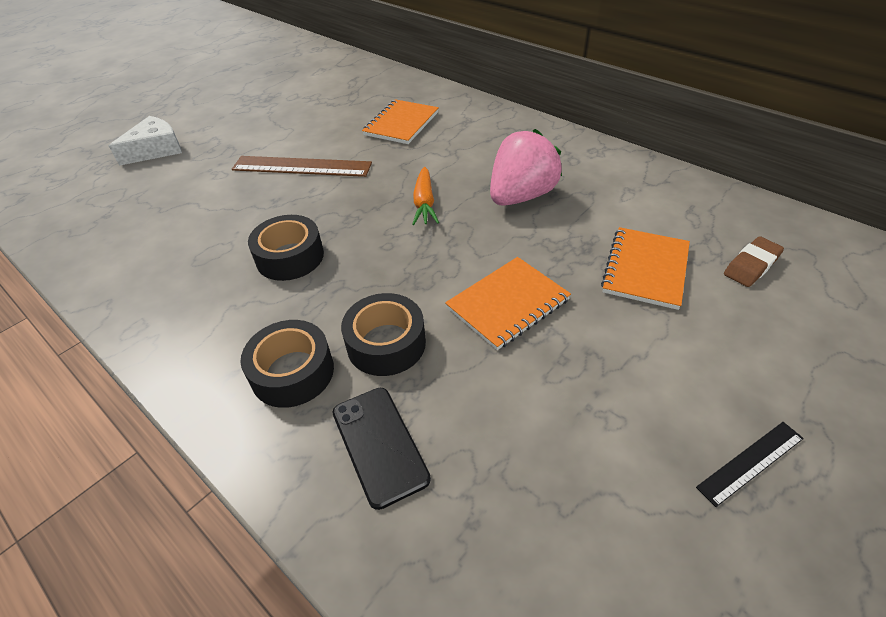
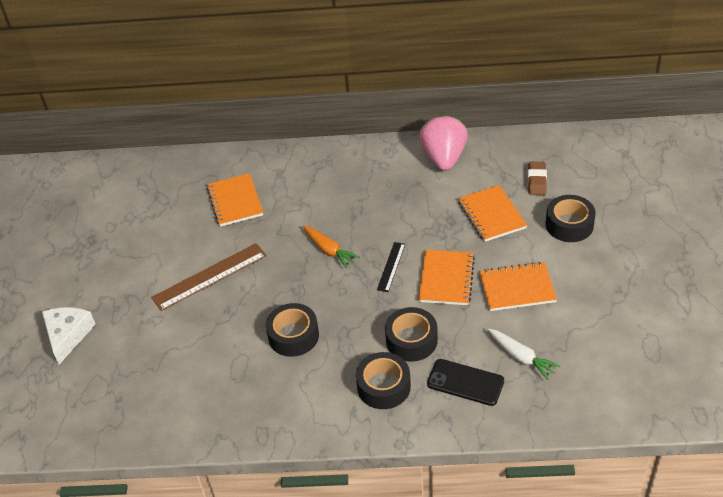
camera: 40 degrees left, 0 degrees up
pink strawberry [490,129,562,206] -> pink strawberry moved to [419,114,468,171]
black ruler [696,422,804,507] -> black ruler moved to [377,242,405,292]
none -> orange notebook [479,262,557,311]
none -> white carrot [488,329,561,380]
none -> black tape [546,195,596,242]

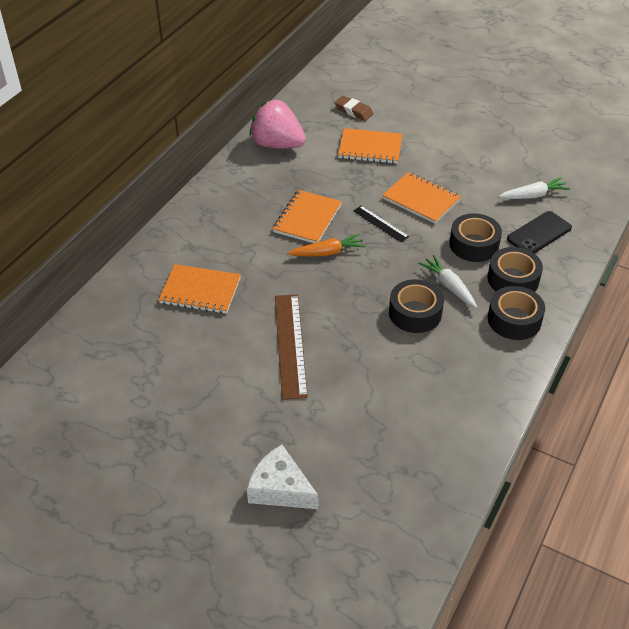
camera: 65 degrees left, 0 degrees up
orange notebook [479,262,557,311] -> orange notebook moved to [273,190,342,243]
black tape [546,195,596,242] -> black tape moved to [488,286,545,340]
none -> white carrot [418,255,477,308]

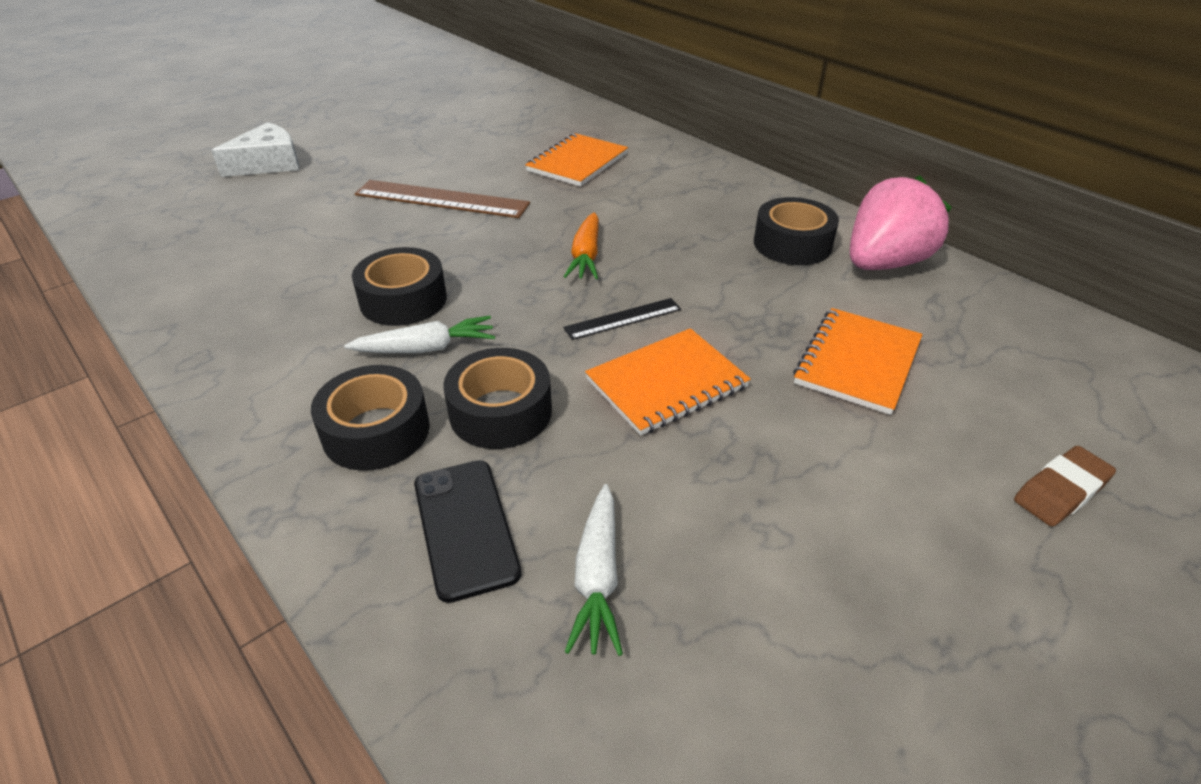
camera: 110 degrees right, 5 degrees down
orange notebook [273,190,342,243] -> none
brown eraser [335,96,374,121] -> brown eraser moved to [1014,446,1116,527]
black tape [488,286,545,340] -> black tape moved to [754,197,839,265]

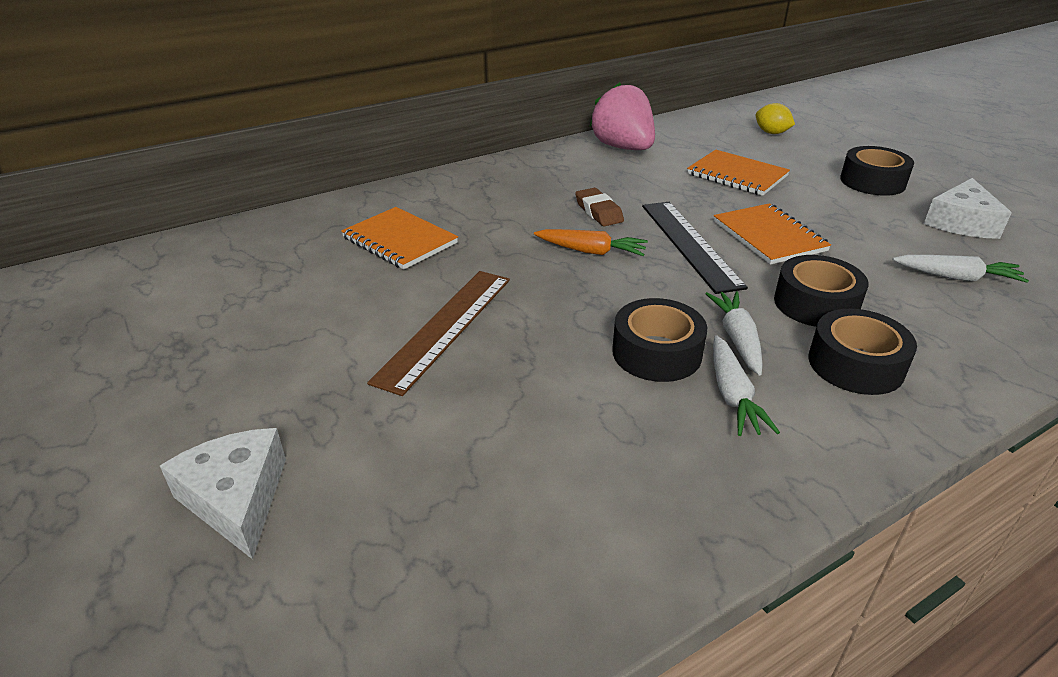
camera: 80 degrees left, 5 degrees down
black phone [414,460,521,603] -> none
black ruler [563,298,681,340] -> black ruler [642,202,748,294], size x1.83
black tape [754,197,839,265] -> black tape moved to [840,146,914,196]
brown eraser [1014,446,1116,527] -> brown eraser moved to [575,188,624,226]
none -> white carrot [713,335,780,436]
none -> yellow lemon [756,103,795,134]
none -> white cheese [924,178,1012,239]

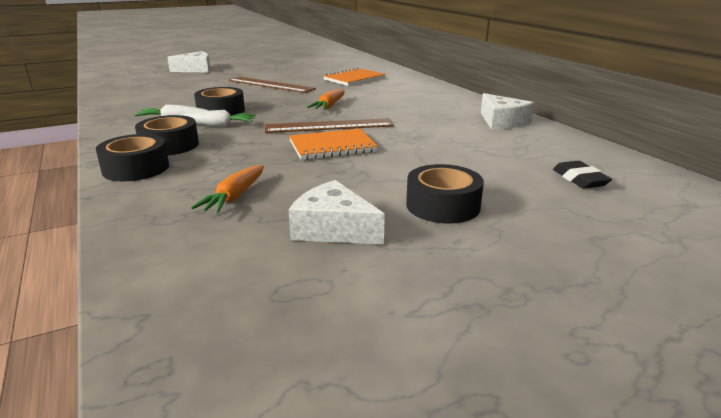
camera: 95 degrees right, 10 degrees down
brown eraser [575,188,624,226] -> none
pink strawberry [590,82,655,150] -> white cheese [481,93,534,129]
black ruler [642,202,748,294] -> brown ruler [265,118,394,133]
orange notebook [687,150,790,196] -> none
yellow lemon [756,103,795,134] -> black eraser [553,161,612,189]
black tape [774,255,868,327] -> black tape moved to [96,134,169,181]
white carrot [893,255,1029,283] -> orange carrot [191,165,264,213]

